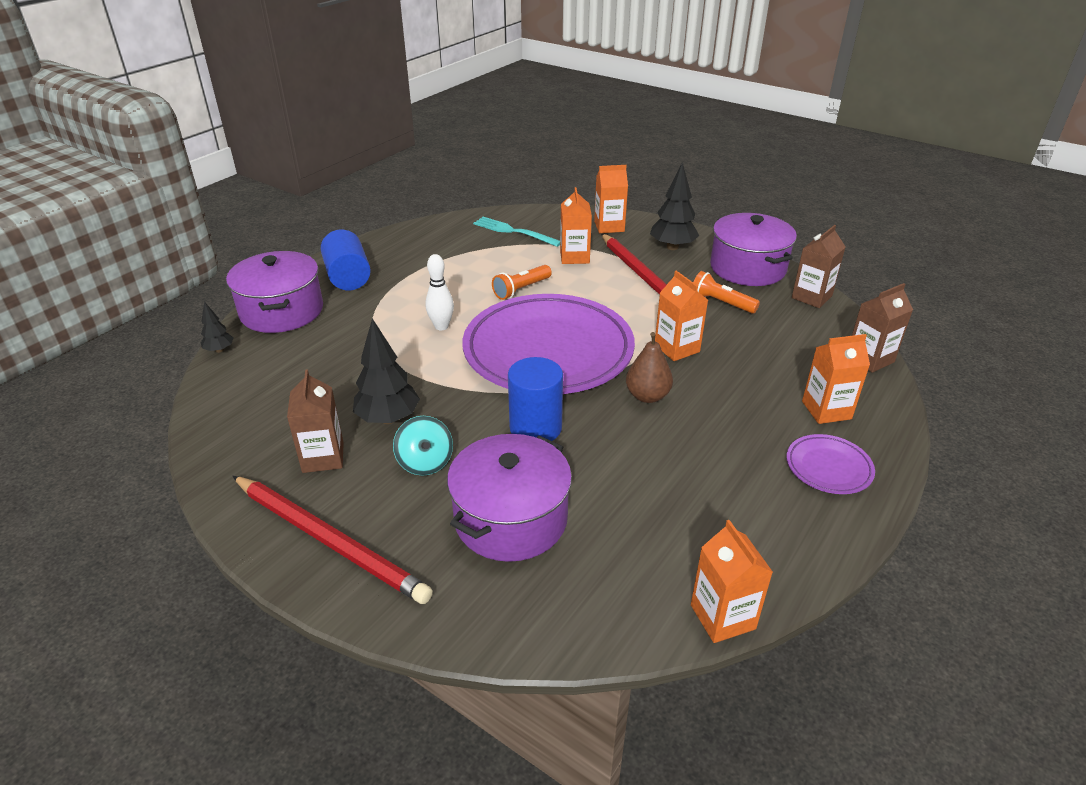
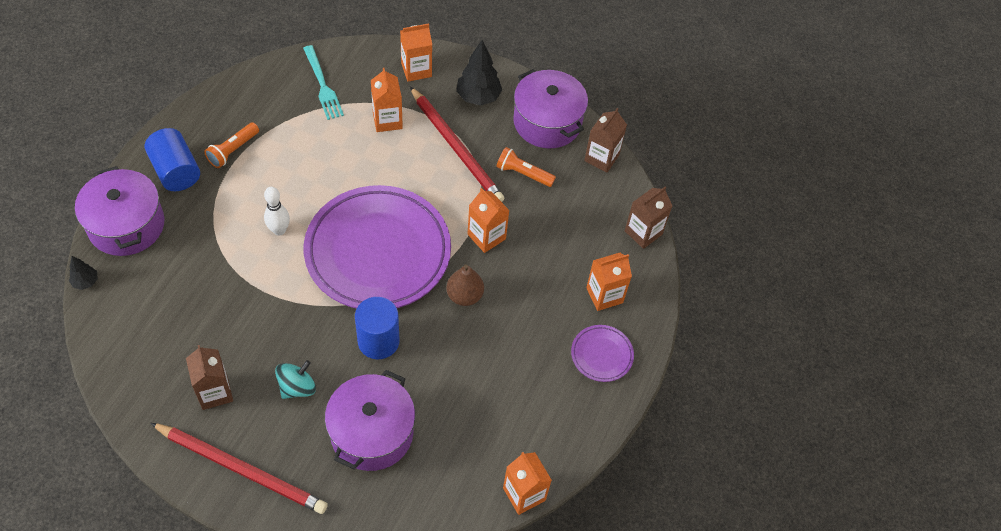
camera: 15 degrees left, 20 degrees up
black tree [353,318,420,424] -> none
turquoise spinning top [393,416,453,476] -> turquoise spinning top turned 105 degrees counterclockwise [275,360,316,399]
turquoise fork [473,217,560,247] -> turquoise fork turned 135 degrees counterclockwise [303,45,344,120]
orange flashlight [492,265,552,300] -> orange flashlight moved to [204,122,259,168]

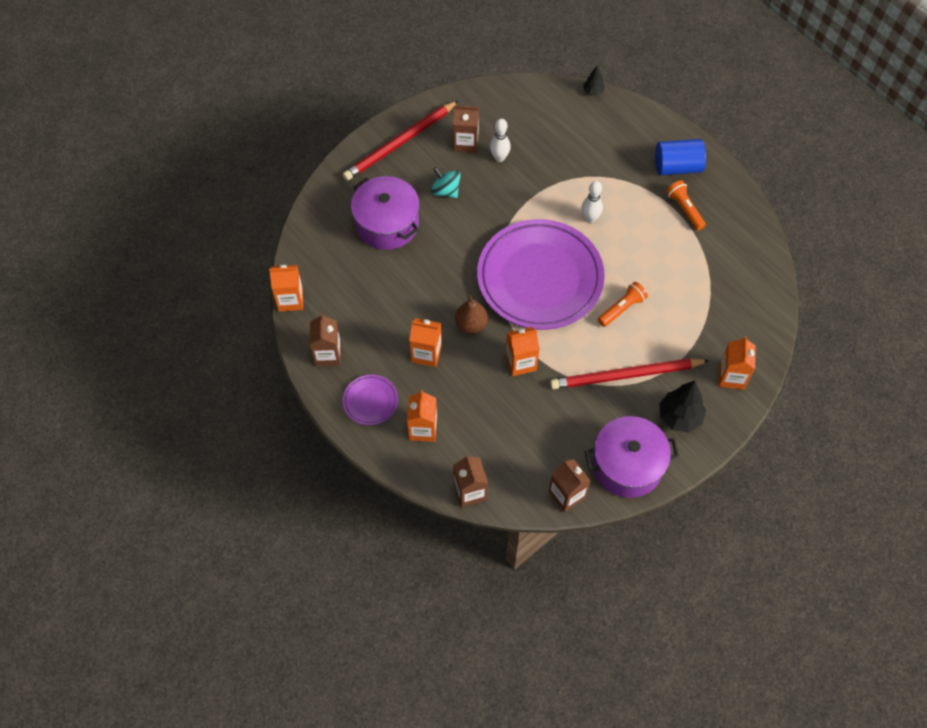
camera: 120 degrees right, 5 degrees up
purple pot [75,166,165,256] -> none
turquoise spinning top [275,360,316,399] -> turquoise spinning top turned 150 degrees clockwise [431,167,461,198]
turquoise fork [303,45,344,120] -> none
blue cylinder [355,297,399,359] -> none
orange carton [371,68,403,132] -> orange carton moved to [409,318,442,367]
orange flashlight [496,147,556,187] -> orange flashlight moved to [598,282,648,327]
none -> brown carton [310,313,341,366]
none -> white bowling pin [490,119,511,162]

